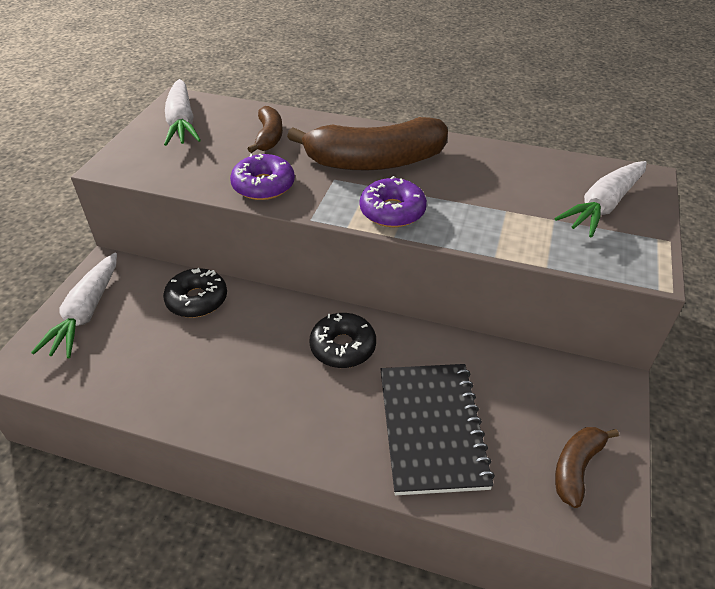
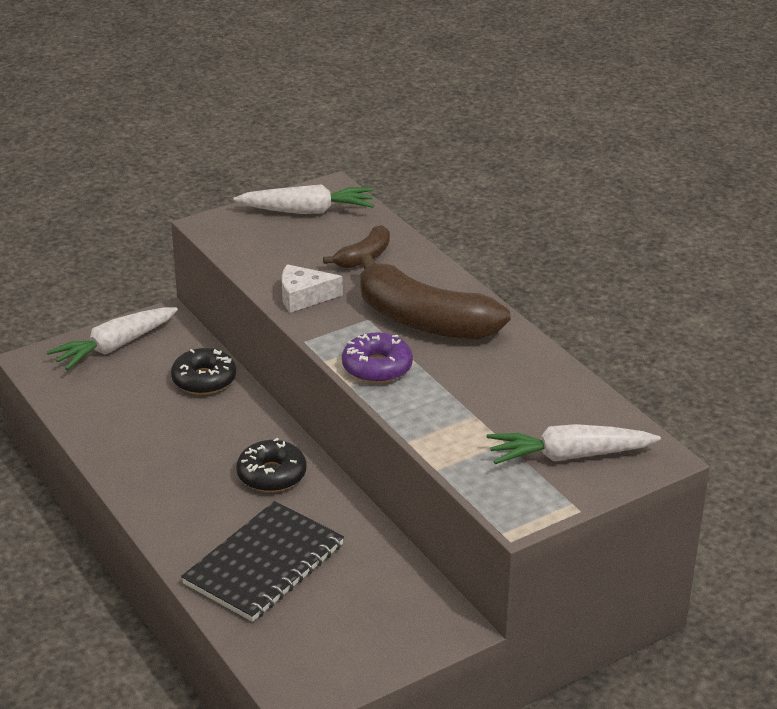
camera: 40 degrees right, 10 degrees down
white carrot [164,79,201,146] -> white carrot turned 120 degrees counterclockwise [233,184,374,214]
purple donut [230,154,295,200] -> white cheese [282,264,343,313]
brown banana [555,427,619,508] -> none

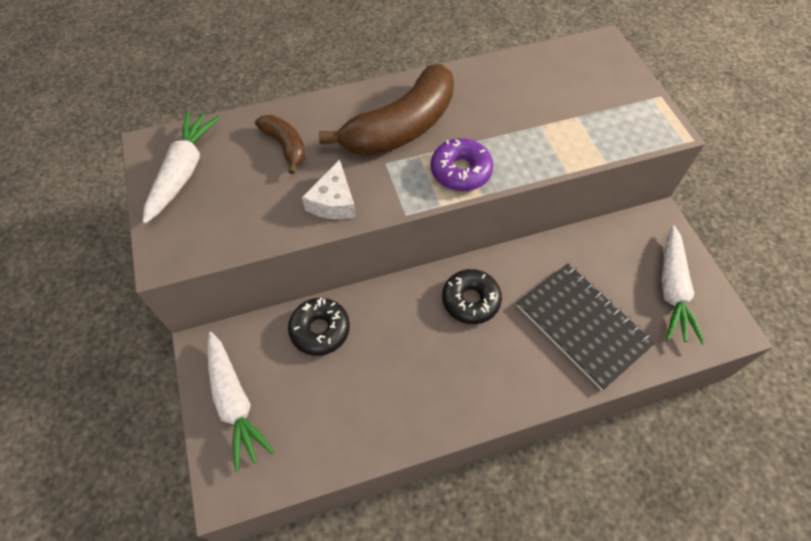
camera: 75 degrees left, 25 degrees up
white carrot [487,424,661,464] -> white carrot moved to [661,225,705,344]

